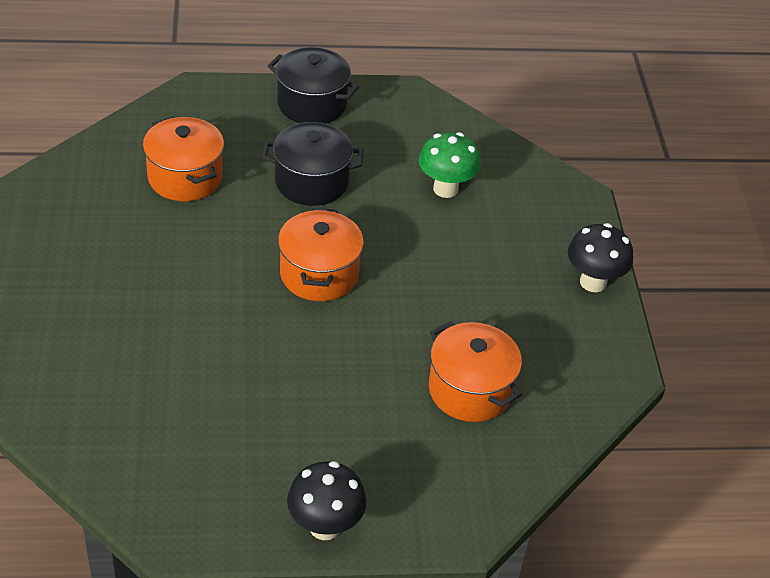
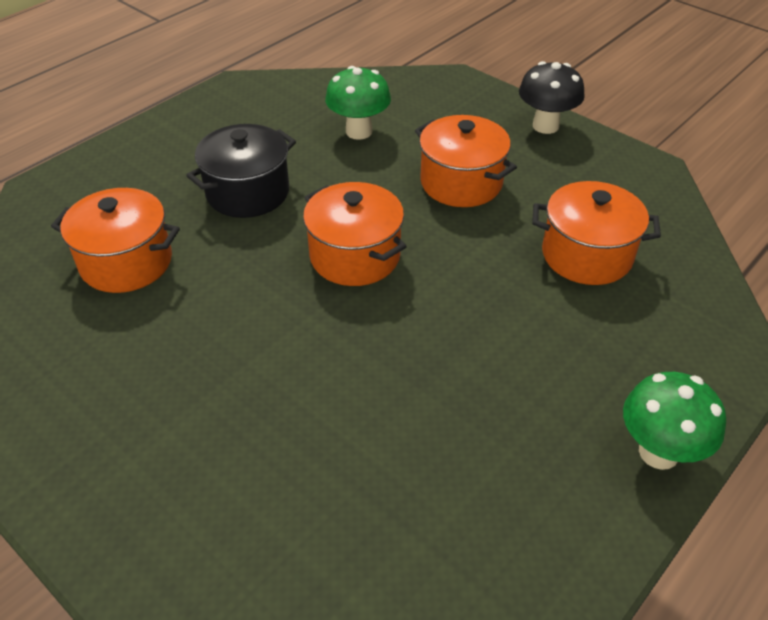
camera: 40 degrees left, 0 degrees up
black pot [268,47,359,124] -> none
black mushroom [287,461,366,540] -> green mushroom [623,372,726,470]
none -> orange pot [415,115,517,207]

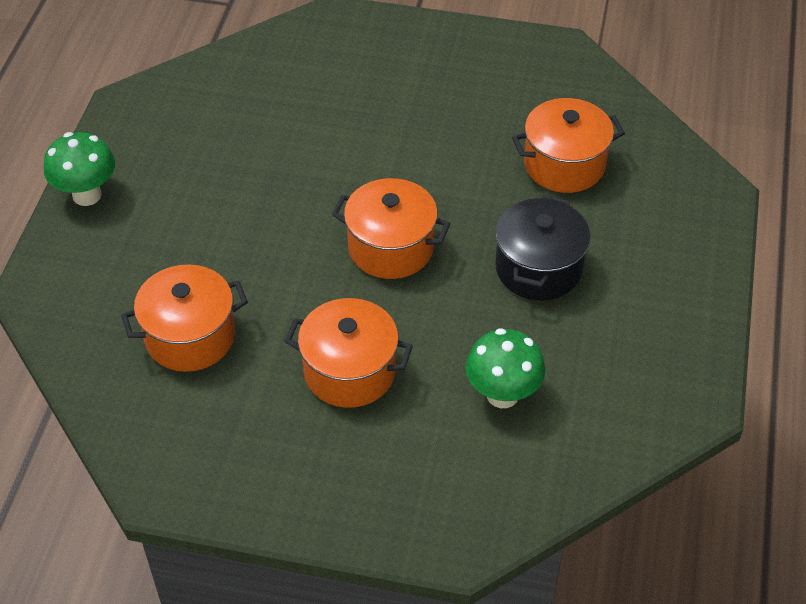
camera: 150 degrees right, 5 degrees up
black mushroom [519,61,585,134] -> none

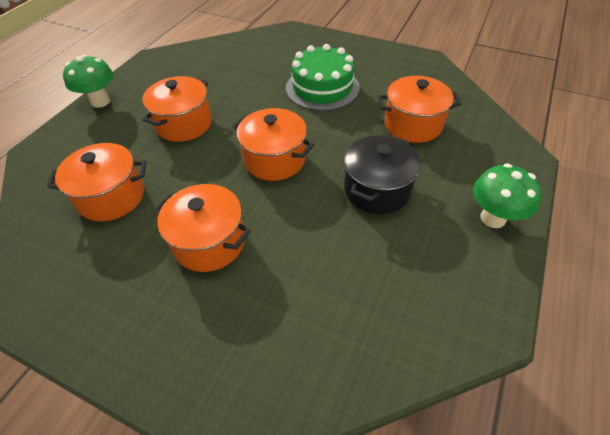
camera: 15 degrees right, 0 degrees up
green mushroom [465,328,545,408] -> green mushroom moved to [473,163,541,228]
none -> orange pot [142,76,212,142]
none -> green cake [286,44,359,111]

